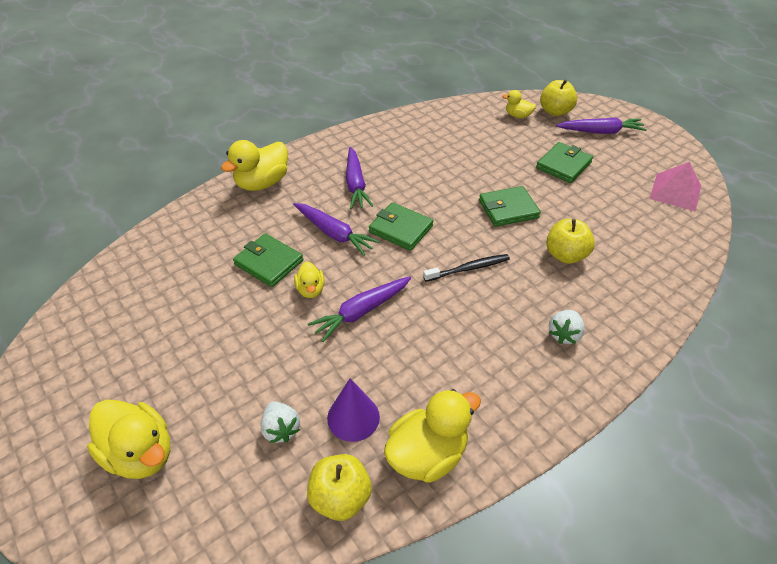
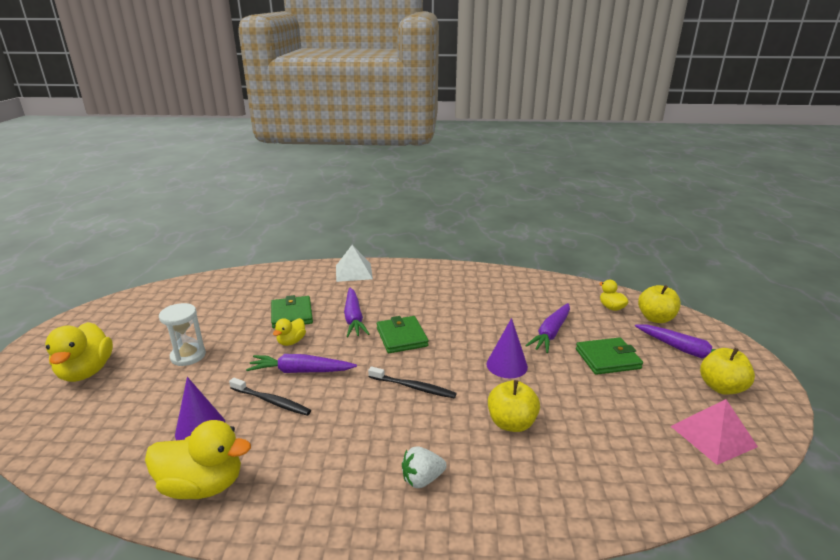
camera: 40 degrees right, 20 degrees down
yellow duck [221,140,288,191] -> white pyramid [336,245,373,282]
white strawberry [260,401,300,443] -> none
yellow apple [307,454,372,521] -> yellow apple moved to [700,348,755,395]
purple carrot [346,147,373,209] -> purple carrot moved to [525,303,570,353]
green wallet [479,186,541,227] -> purple cone [487,318,528,378]
none -> white hourglass [159,303,206,366]
none -> black toothbrush [229,378,311,416]

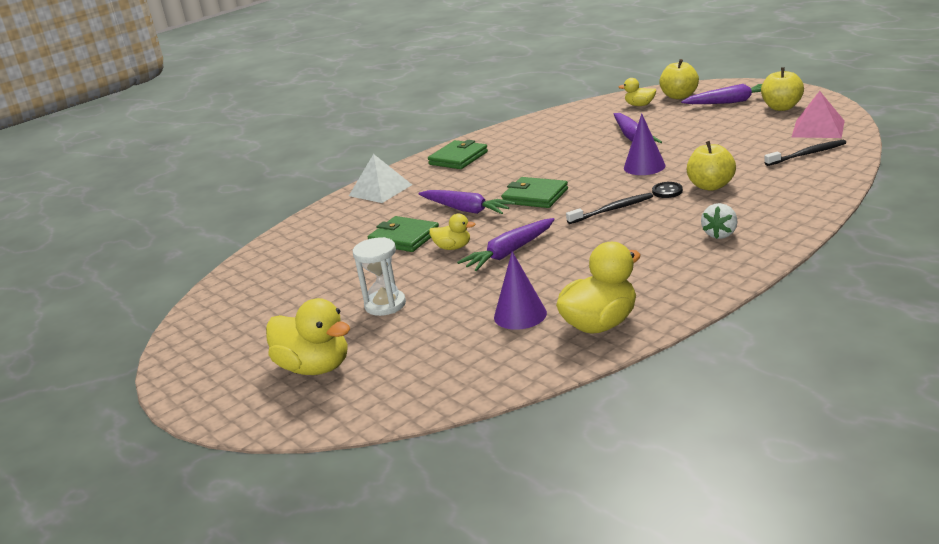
camera: 40 degrees left, 0 degrees up
black toothbrush [229,378,311,416] -> black toothbrush moved to [764,140,846,166]
yellow duck [273,318,306,346] -> yellow duck turned 60 degrees counterclockwise [429,214,475,250]
green wallet [576,337,643,375] -> green wallet moved to [428,140,488,169]
none -> black button [652,182,683,198]

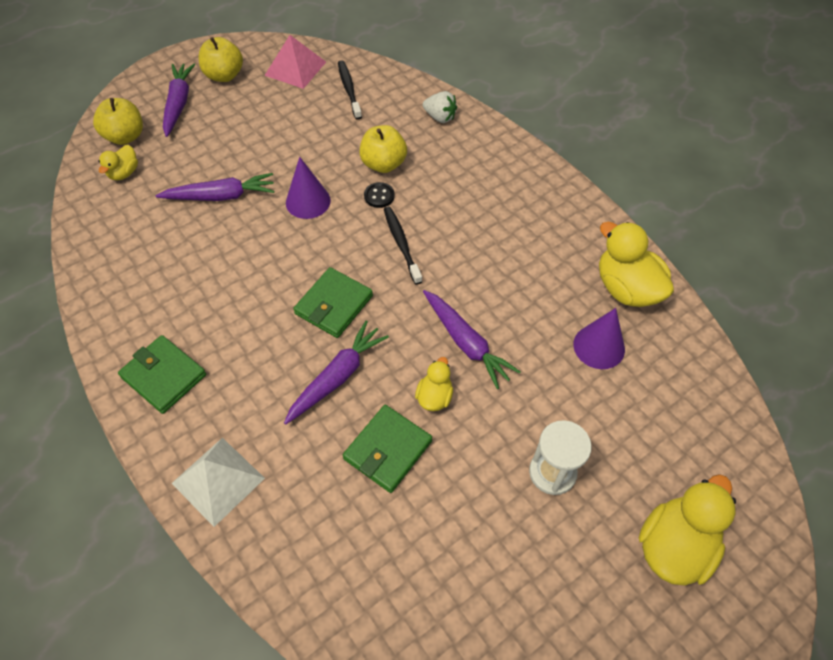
camera: 90 degrees left, 30 degrees up
white strawberry [701,203,737,239] -> white strawberry moved to [423,91,457,123]

